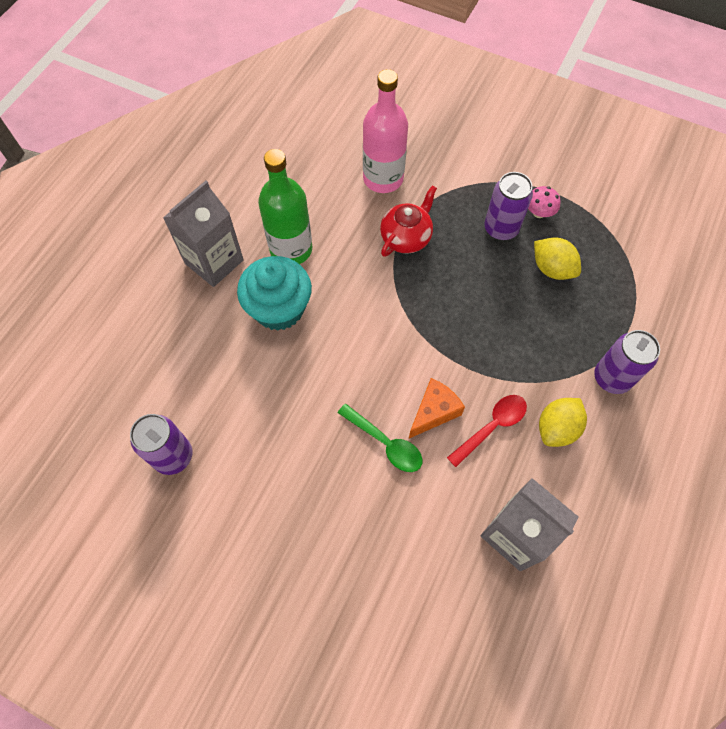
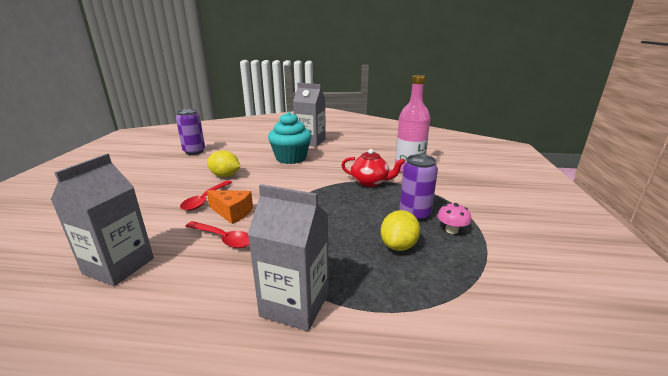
camera: 70 degrees right, 40 degrees down
green bottle [258,149,312,264] -> none
green spoon [338,404,423,472] -> red spoon [180,180,232,211]
yellow lemon [539,398,587,447] -> yellow lemon moved to [207,150,241,177]
purple can [594,330,660,394] -> grey carton [248,184,329,331]

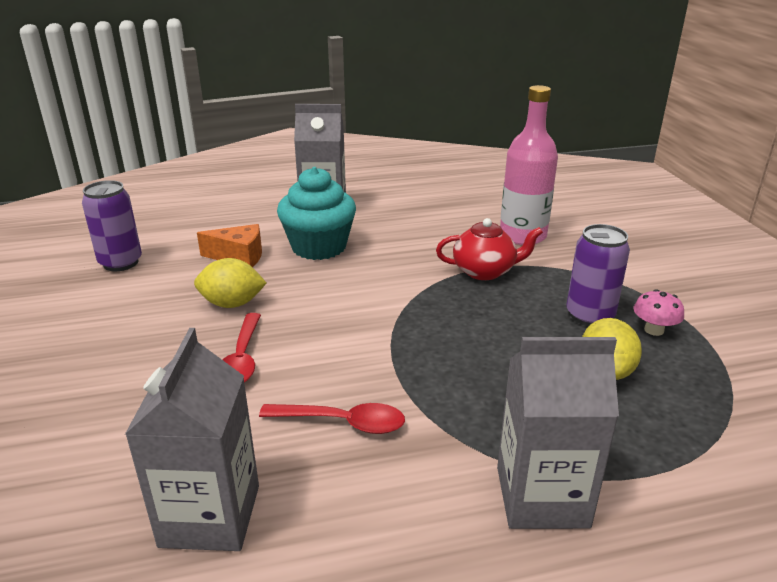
camera: 20 degrees left, 5 degrees up
orange cheese [207,190,253,224] -> orange cheese moved to [197,224,262,267]

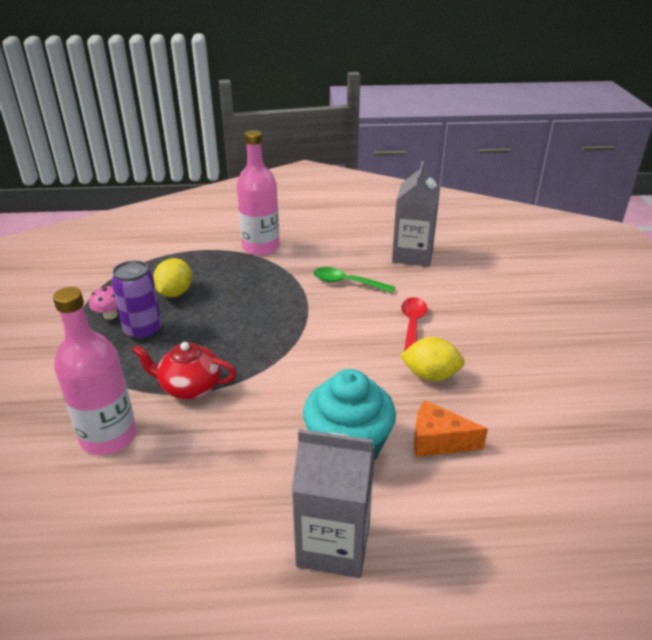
camera: 170 degrees left, 5 degrees up
purple can [82,180,142,271] -> none
red spoon [259,403,405,434] -> green spoon [313,267,395,293]
grey carton [497,337,619,529] -> pink bottle [237,130,280,256]

